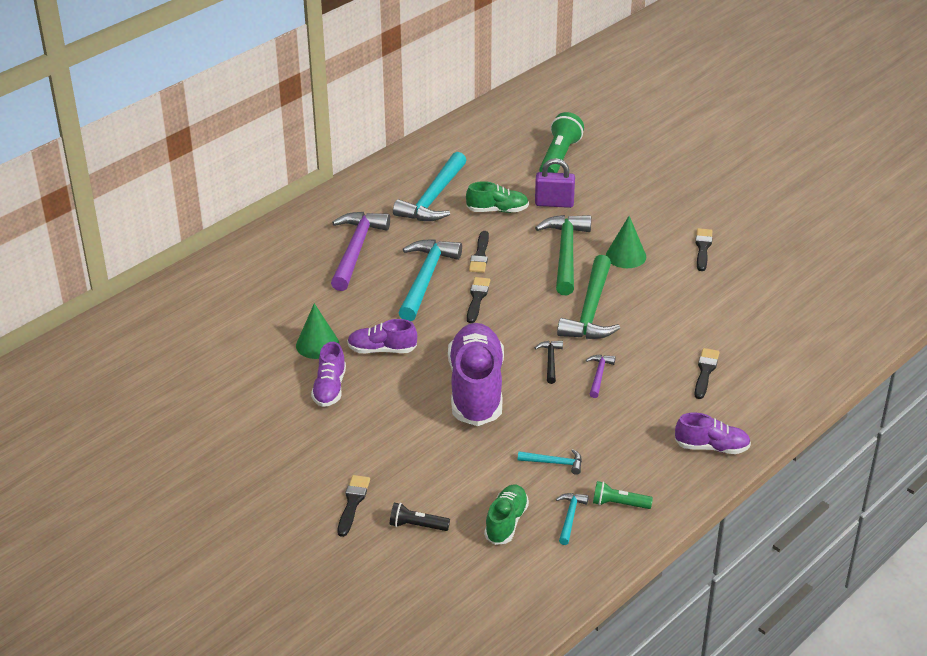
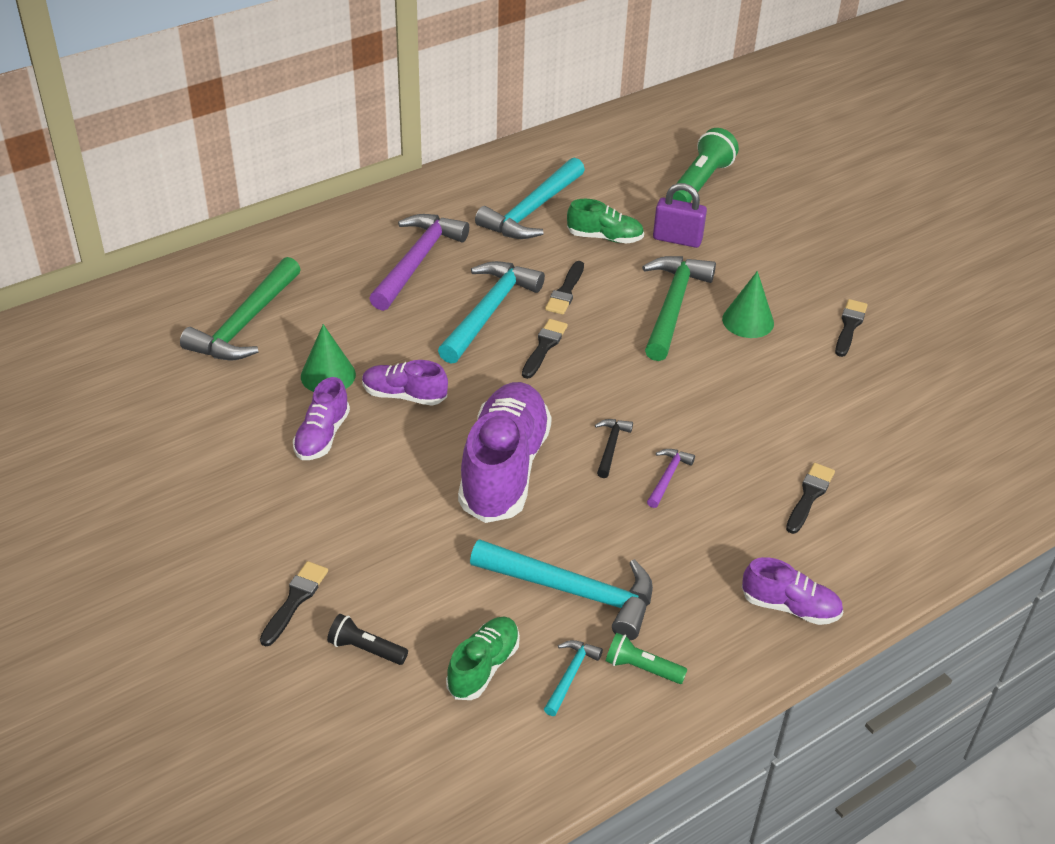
camera: 10 degrees right, 5 degrees up
turquoise hammer [518,449,582,475] -> turquoise hammer [470,539,653,640], size x2.16
green hammer [557,255,620,339] -> green hammer moved to [180,257,301,360]

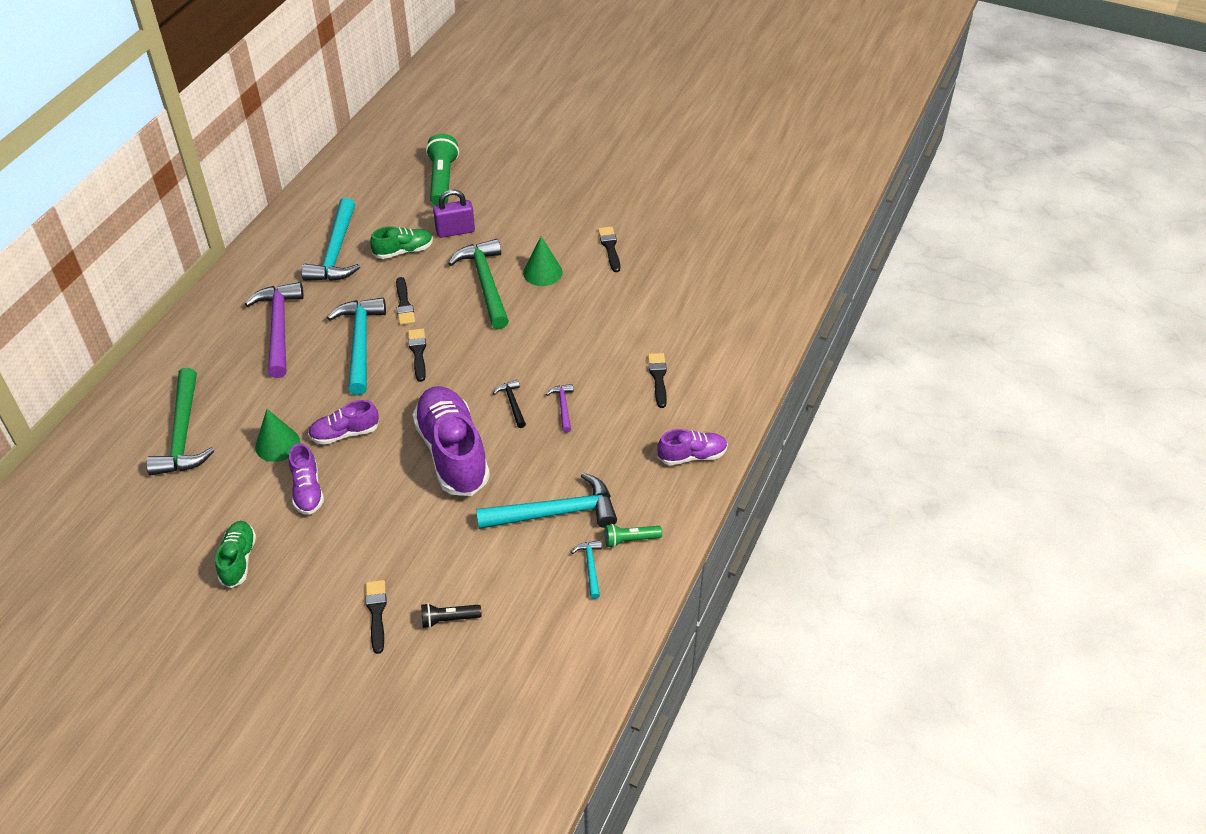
camera: 30 degrees left, 5 degrees up
green shoe [446,617,520,700] -> green shoe moved to [215,521,256,588]

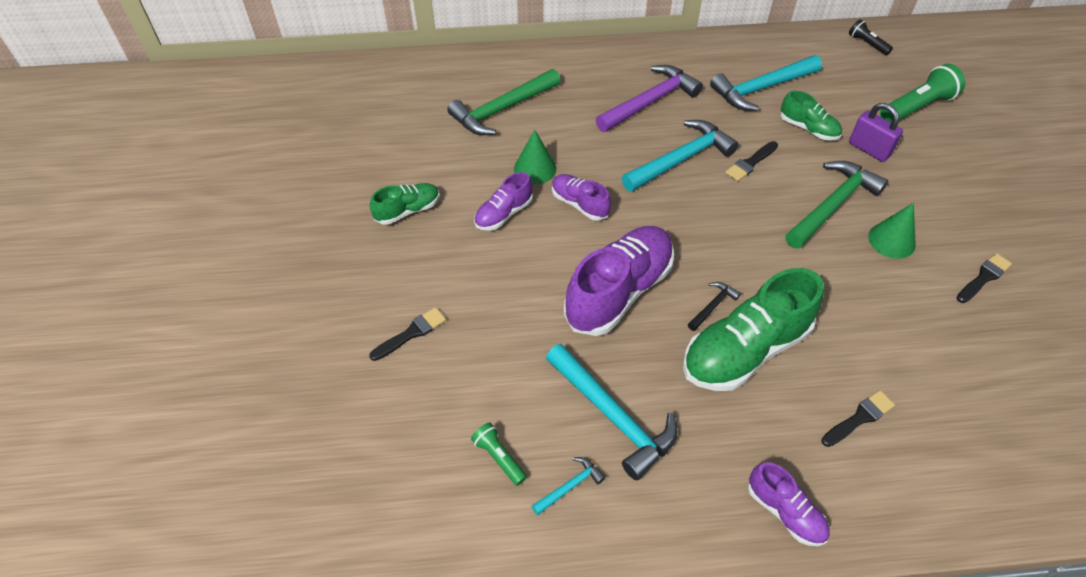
camera: 60 degrees right, 5 degrees up
black brush [408,329,426,382] -> none
black flashlight [421,603,482,628] -> black flashlight moved to [849,19,893,55]
purple hammer [546,384,573,433] -> green shoe [683,268,824,391]
green flashlight [605,524,662,548] -> green flashlight moved to [471,422,527,486]

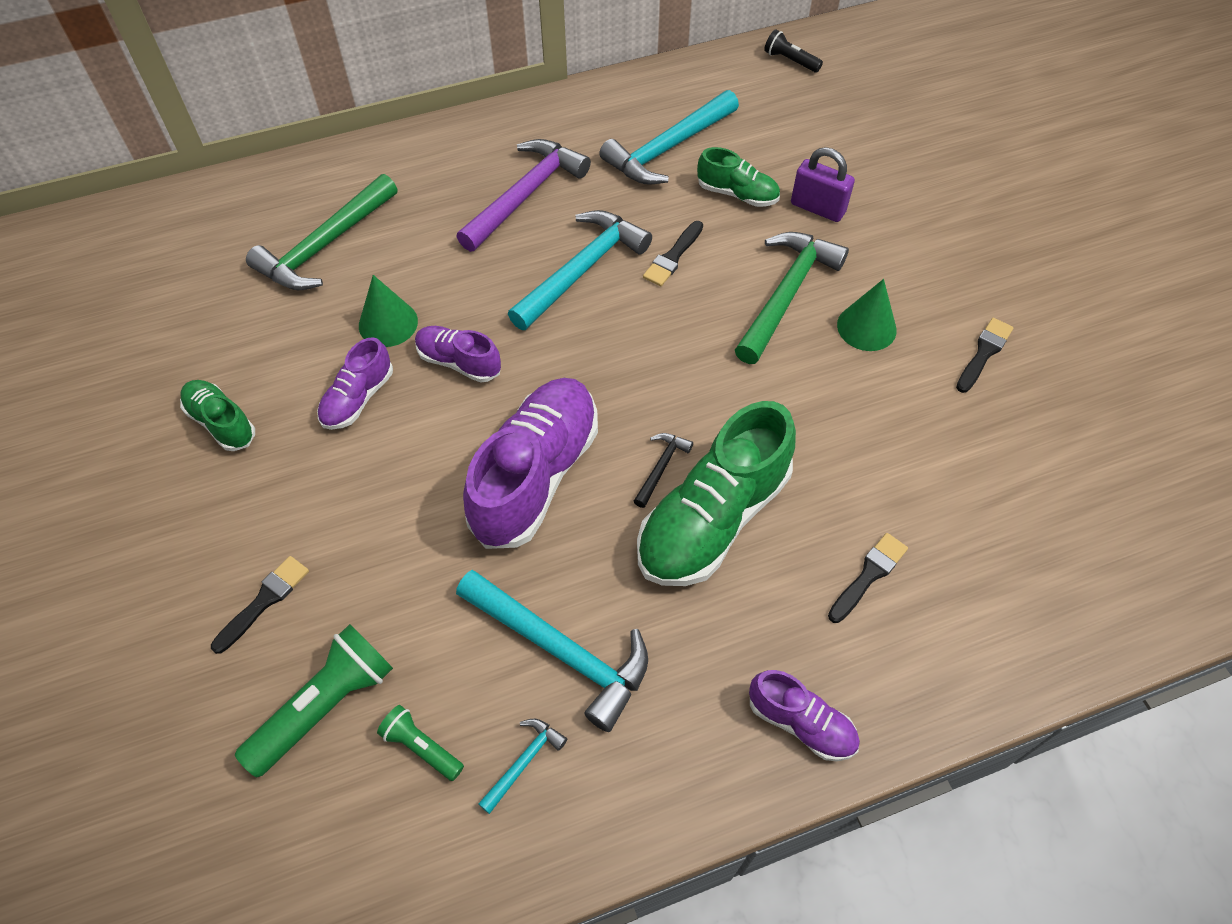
camera: 15 degrees left, 5 degrees up
green shoe [370,183,439,225] -> green shoe turned 90 degrees counterclockwise [180,380,255,451]
green flashlight [880,64,965,123] -> green flashlight moved to [235,624,393,777]

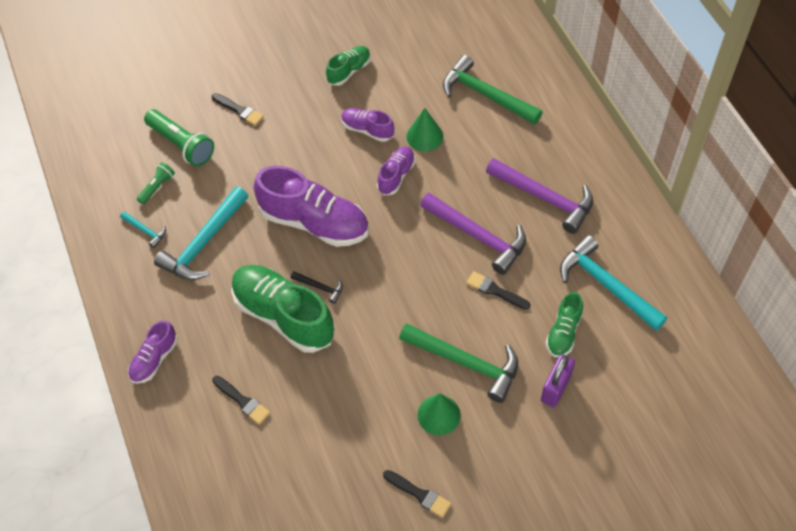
camera: 90 degrees right, 0 degrees up
turquoise hammer [508,210,652,330] -> purple hammer [420,193,526,275]
black flashlight [764,29,823,73] -> none

